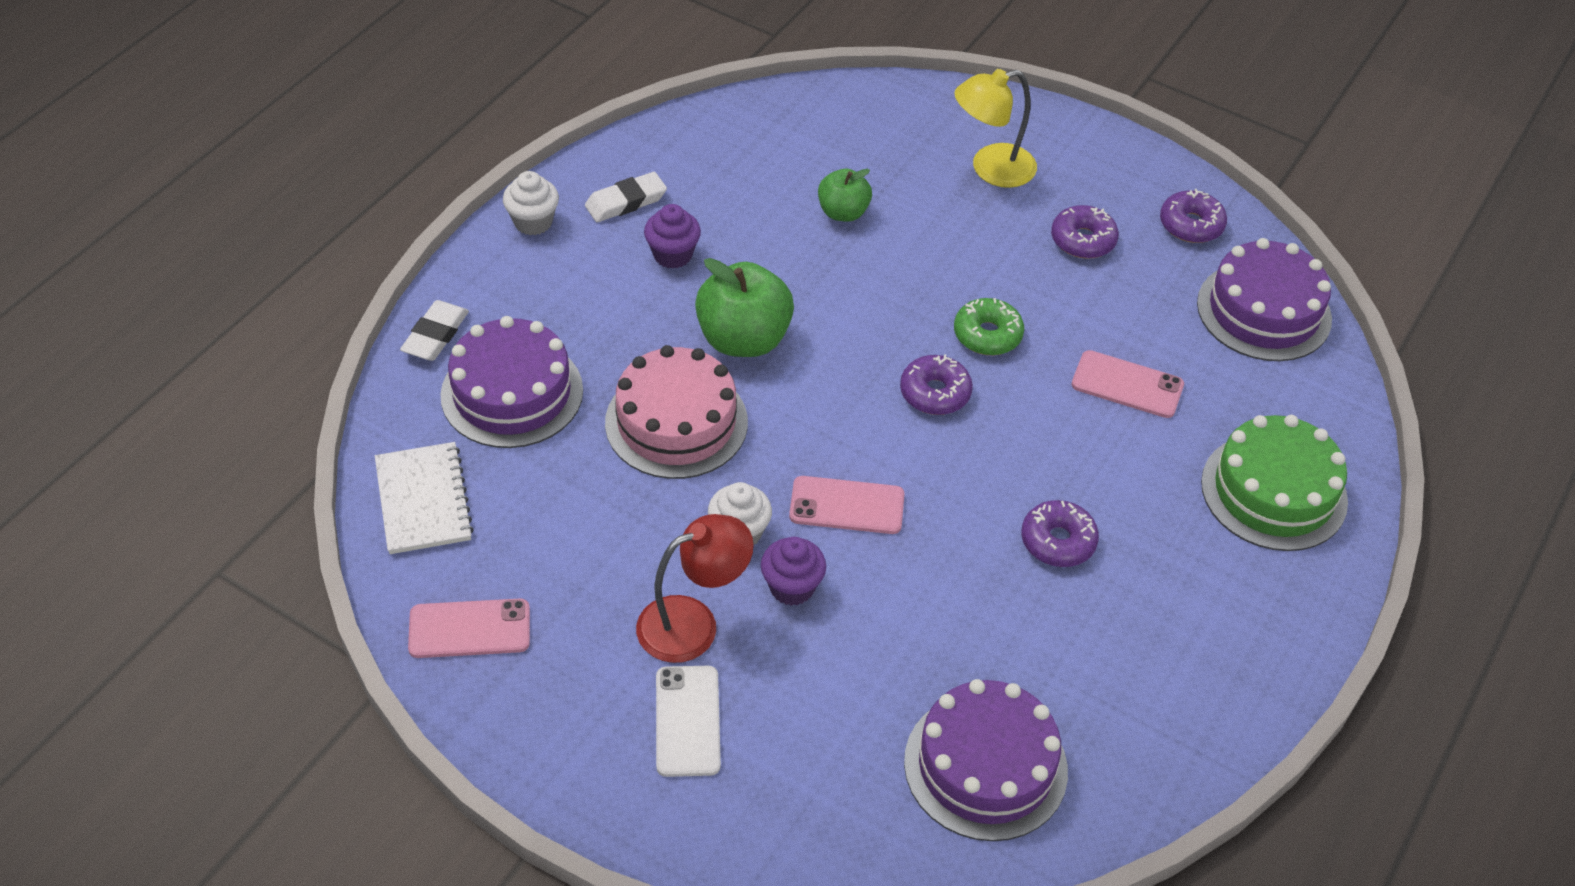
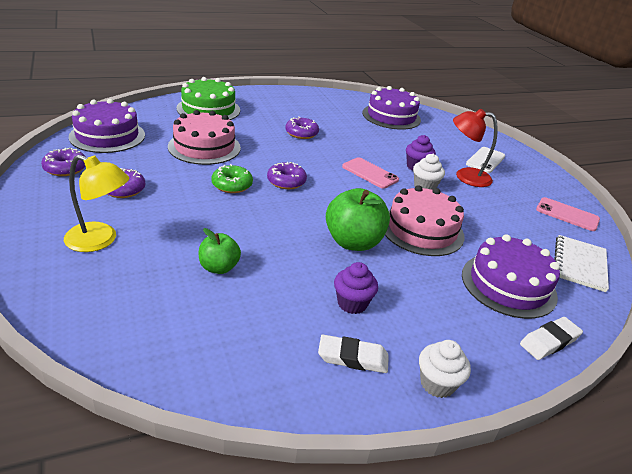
camera: 145 degrees left, 15 degrees down
pink phone [1072,350,1184,418] -> pink cake [168,110,241,165]

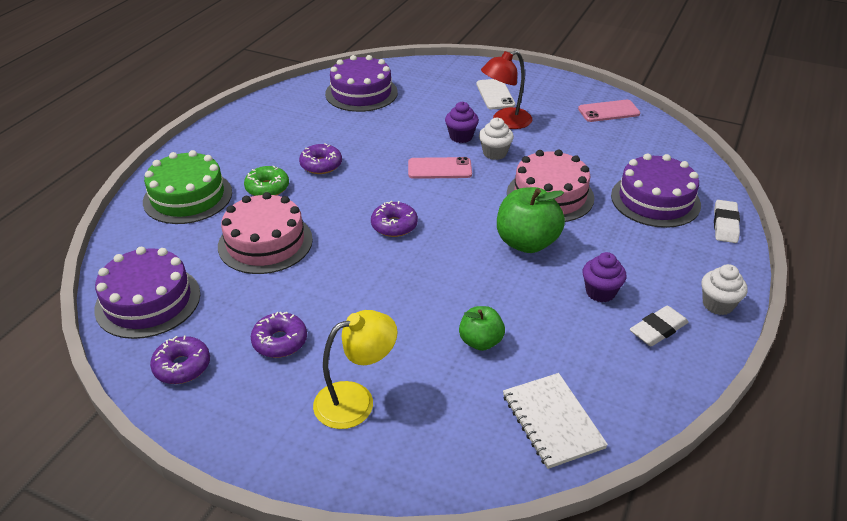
camera: 40 degrees left, 5 degrees up
green donut [211,164,253,193] -> green donut moved to [244,165,289,196]
white notebook [554,235,609,292] -> white notebook moved to [503,373,608,469]

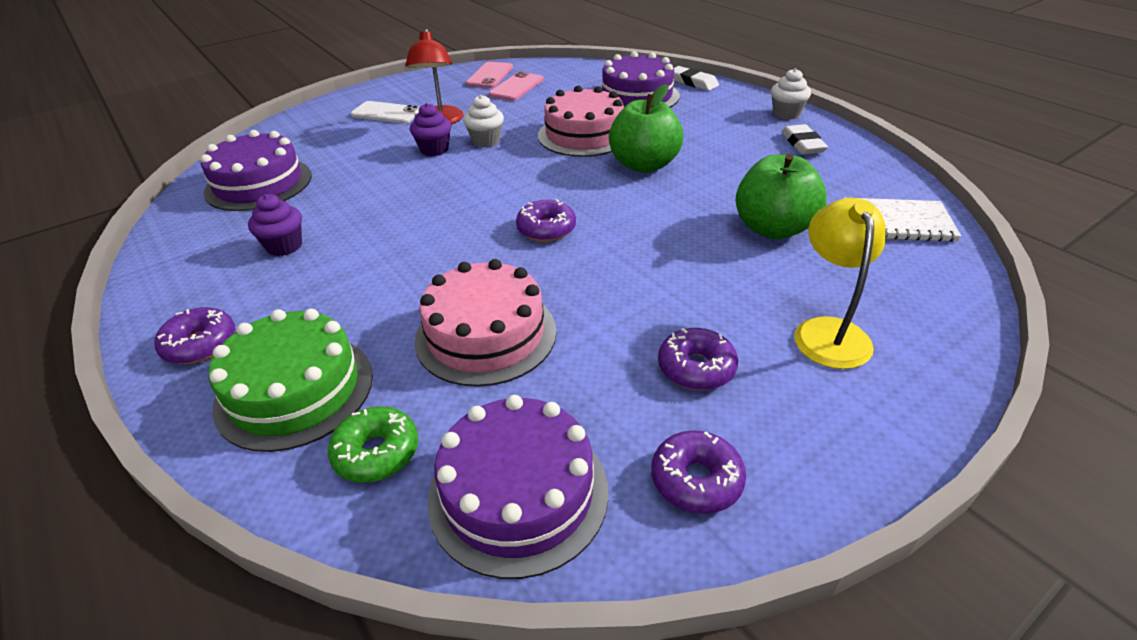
camera: 60 degrees left, 0 degrees up
green donut [244,165,289,196] -> green donut moved to [328,406,418,483]
purple donut [299,143,342,174] -> purple donut moved to [154,307,235,364]
pink phone [408,157,472,179] -> pink phone moved to [489,71,544,101]
green apple [459,306,505,351] -> green apple [736,154,827,239], size x1.69
purple cupcake [583,252,627,302] -> purple cupcake moved to [248,194,302,256]

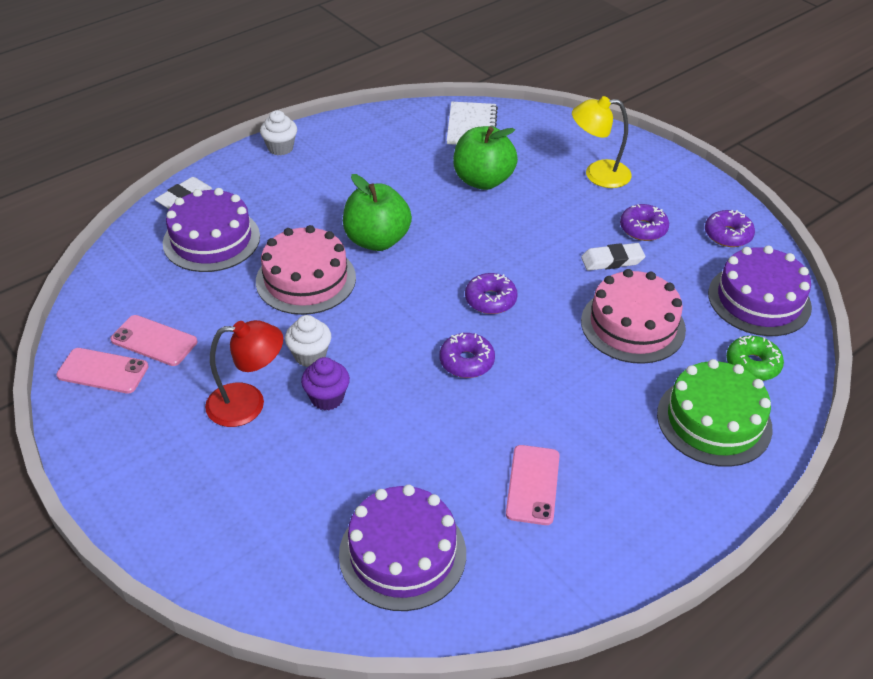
camera: 95 degrees left, 5 degrees up
purple donut [154,307,235,364] -> purple donut moved to [439,333,495,378]
purple cupcake [248,194,302,256] -> pink phone [506,445,560,525]
white phone [351,101,420,123] -> none
white eraser [781,124,828,155] -> white eraser moved to [581,243,645,271]

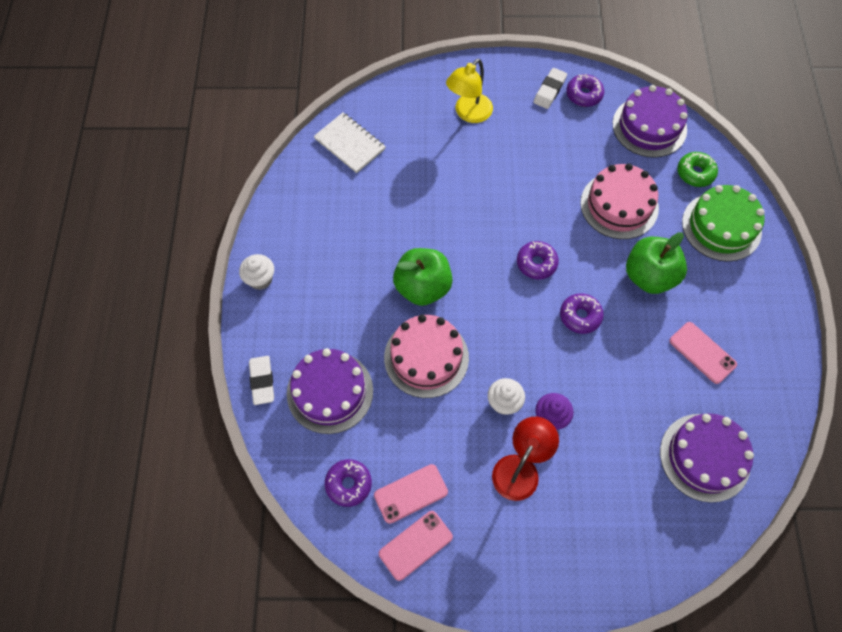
camera: 50 degrees left, 20 degrees up
green apple [453,126,518,190] -> green apple moved to [626,232,687,294]
white eraser [581,243,645,271] -> white eraser moved to [534,68,567,109]
purple donut [620,204,669,241] -> purple donut moved to [325,459,372,507]

